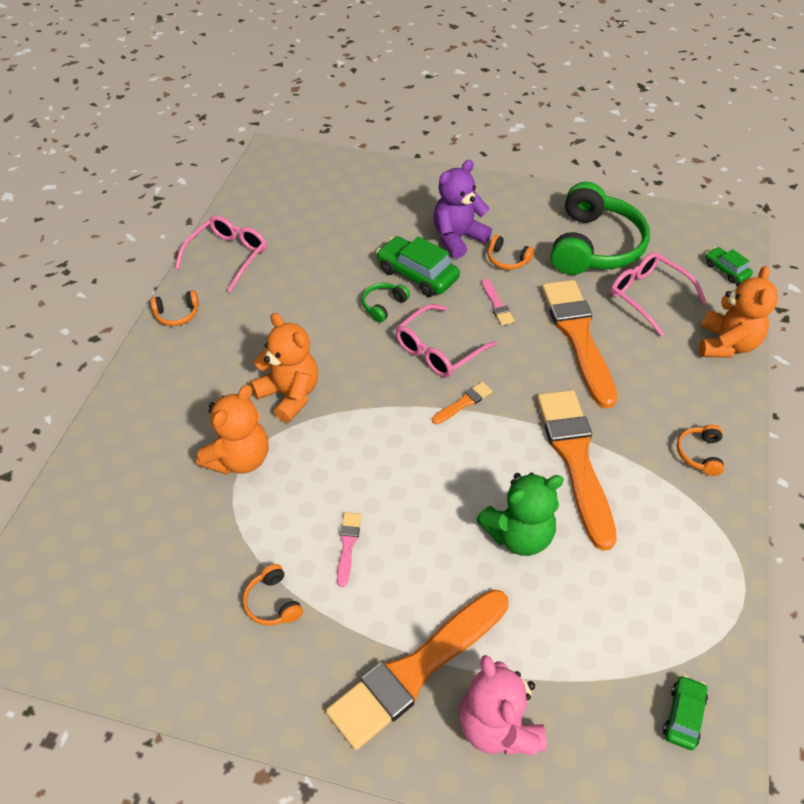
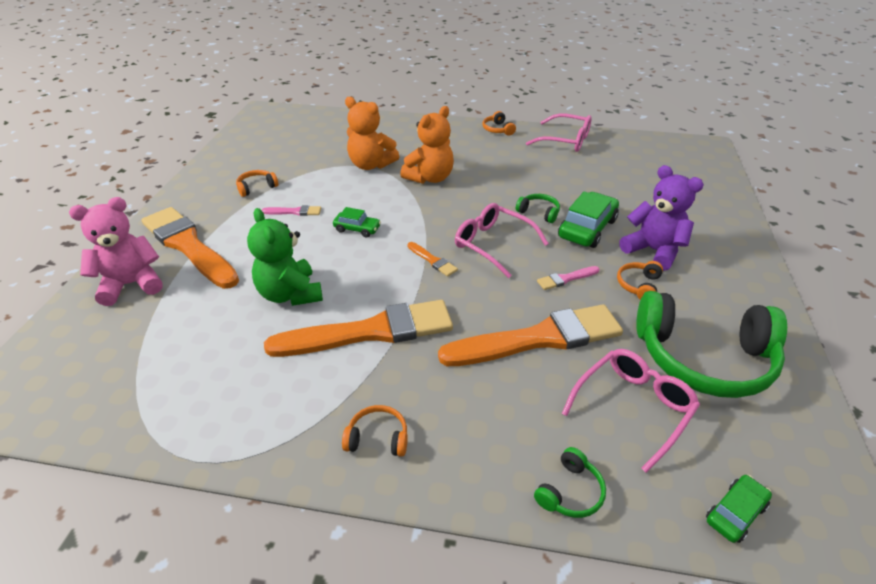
camera: 85 degrees right, 10 degrees down
green car [663,675,708,750] -> green car moved to [333,207,381,237]
orange teddy bear [699,266,778,358] -> green headphones [534,447,606,518]

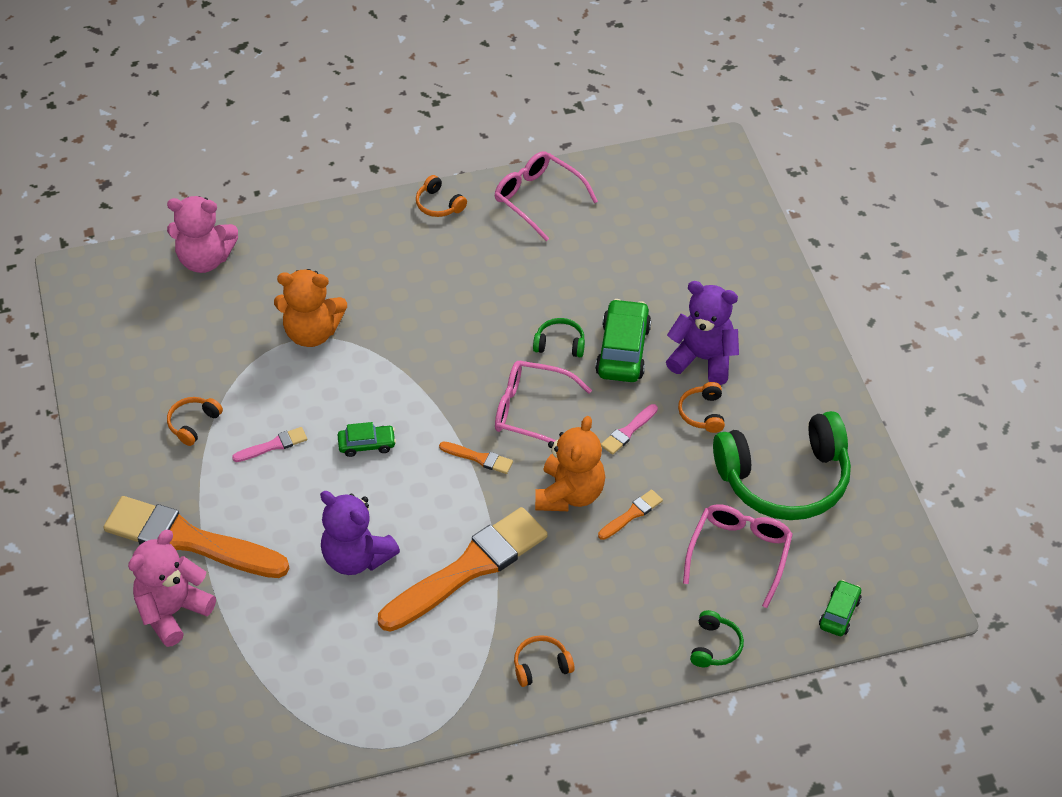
camera: 25 degrees left, 10 degrees up
green teddy bear [247,208,323,306] -> purple teddy bear [320,491,400,575]
orange teddy bear [400,106,454,184] -> orange teddy bear moved to [535,416,605,511]
orange brush [438,304,623,366] -> orange brush [598,489,663,540], size x0.41
pink glasses [526,113,592,152] -> pink glasses turned 135 degrees counterclockwise [494,151,598,241]
none -> pink teddy bear [167,196,238,273]

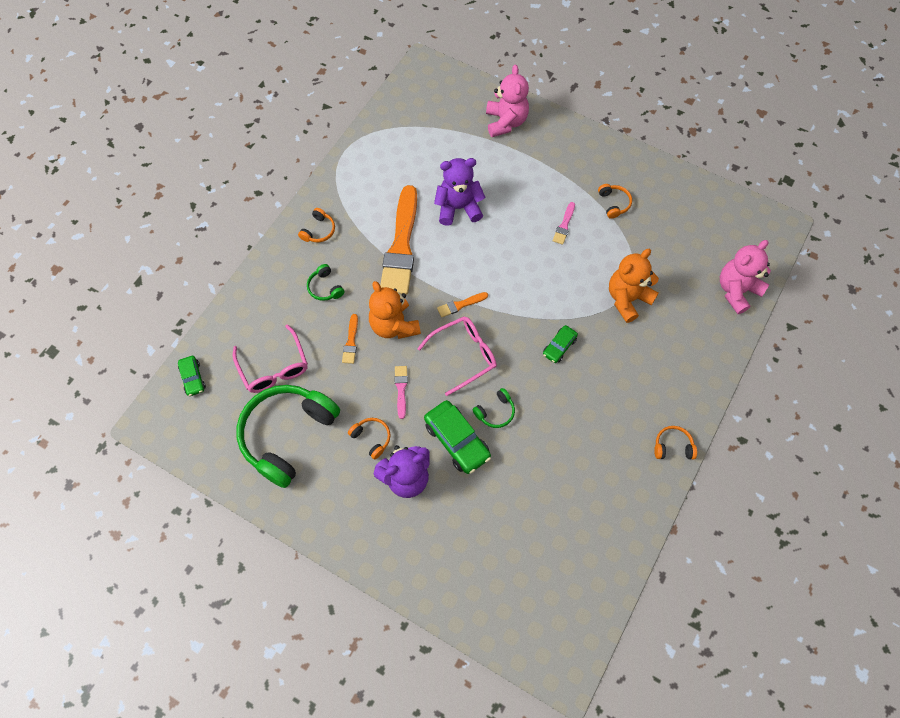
camera: 135 degrees right, 15 degrees up
orange brush [103,496,290,578] -> none
green car [338,422,396,457] -> green car moved to [543,325,578,363]
pink glasses [494,151,598,241] -> none
green headphones [690,610,744,667] -> green headphones moved to [307,264,344,301]

